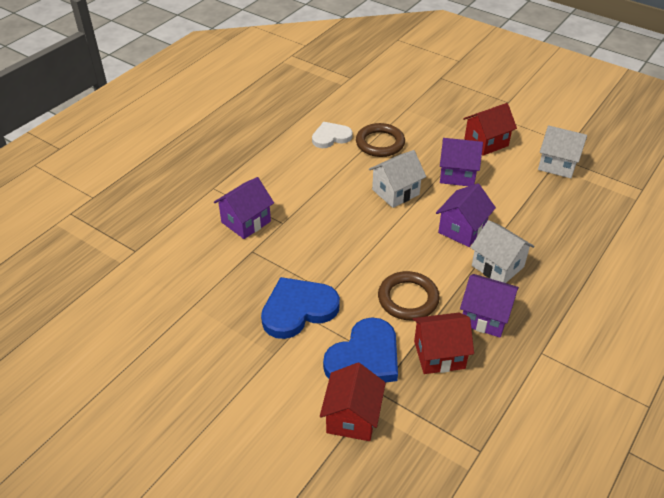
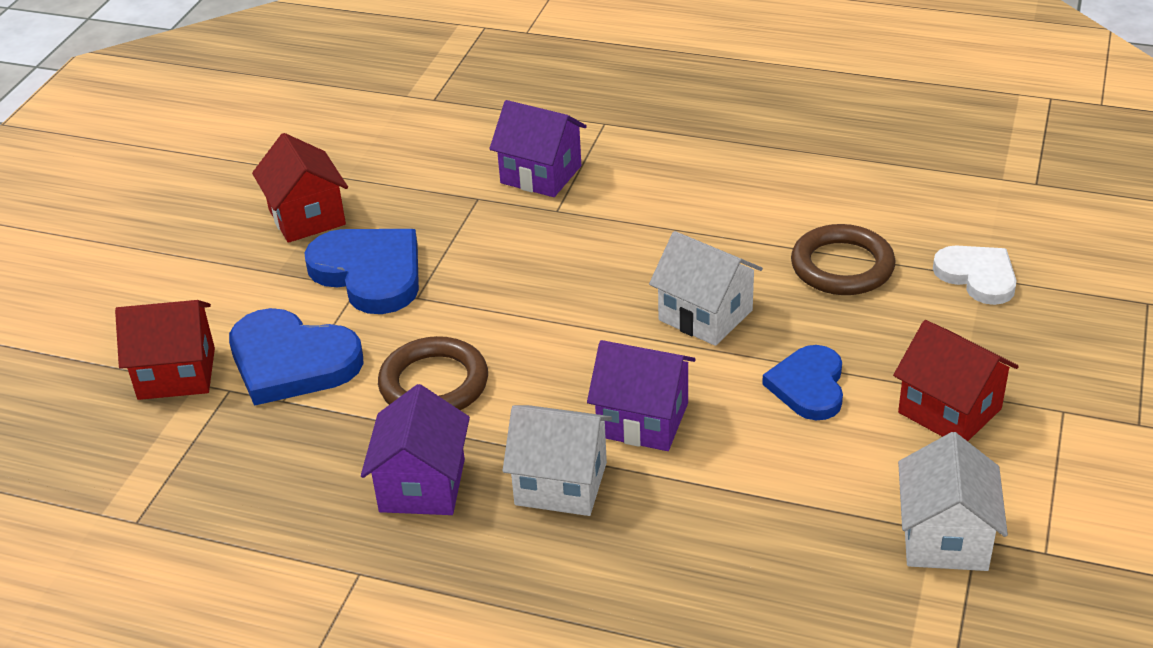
camera: 75 degrees right, 5 degrees down
white heart [312,122,353,148] -> white heart moved to [933,246,1017,305]
red house [413,313,474,374] -> red house moved to [252,133,348,243]
purple house [440,138,483,186] -> blue heart [762,345,843,420]
white house [470,220,535,283] -> white house turned 75 degrees clockwise [502,405,612,516]

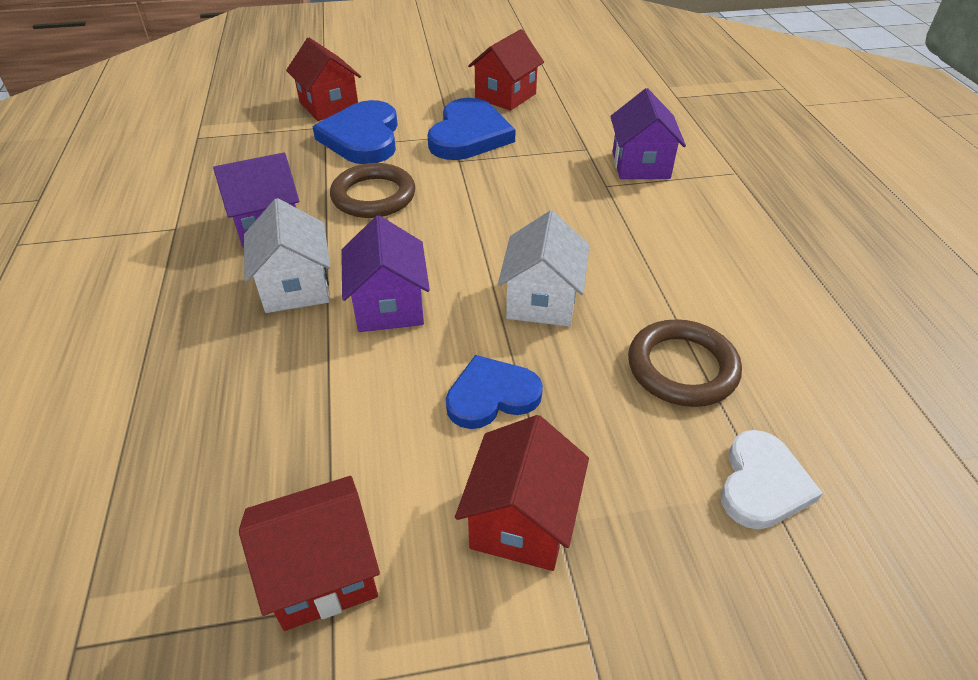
camera: 60 degrees right, 5 degrees up
white house [898,432,1008,571] -> red house [239,476,380,631]

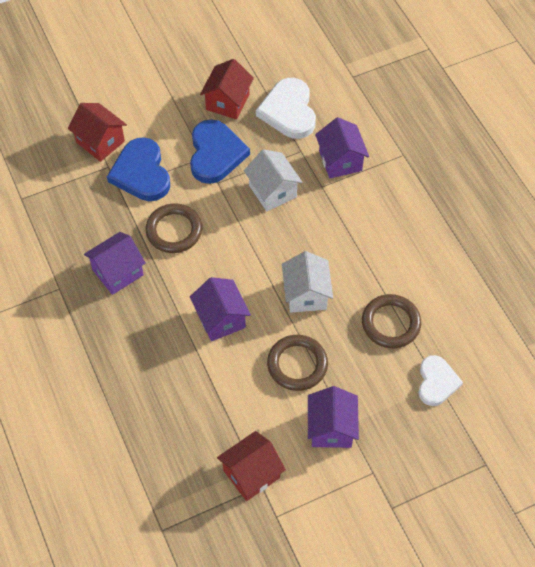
camera: 15 degrees left, 15 degrees up
white house [244,198,331,313] -> white house moved to [244,149,303,211]
blue heart [446,355,543,429] -> brown ring [267,335,328,391]
red house [455,415,589,571] -> purple house [308,386,359,448]
none -> white heart [256,78,316,139]

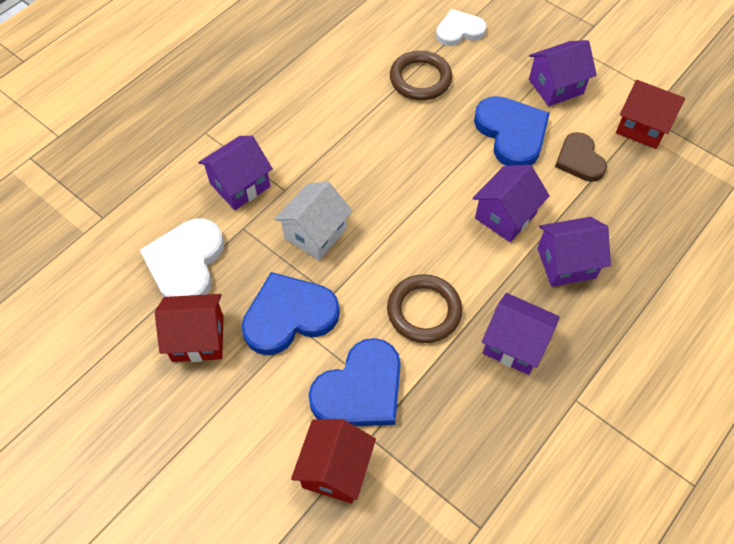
camera: 115 degrees left, 0 degrees up
white heart [256,78,316,139] -> white heart turned 135 degrees clockwise [140,218,224,297]
brown ring [267,335,328,391] -> blue heart [474,96,550,166]
white house [282,251,333,313] -> none
none -> purple house [537,217,611,287]
none -> brown heart [555,132,607,182]

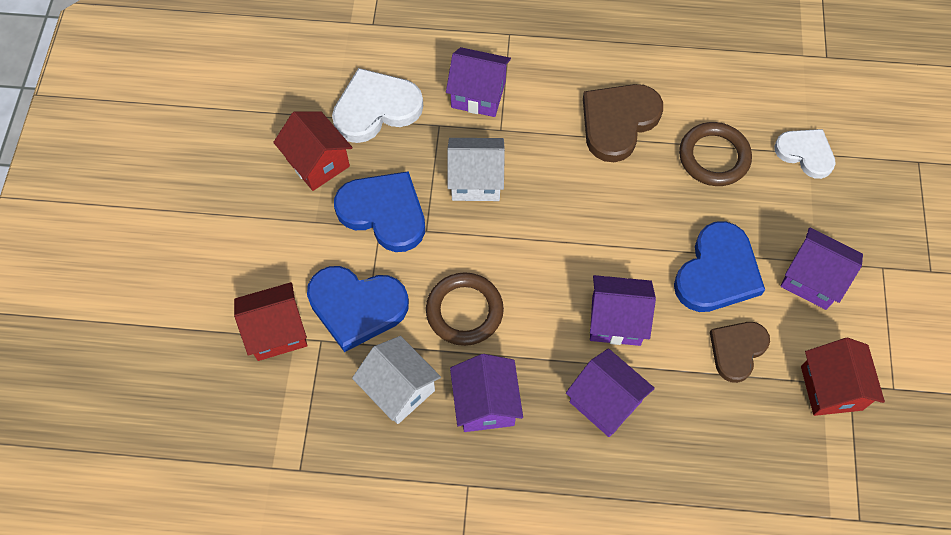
camera: 55 degrees right, 5 degrees up
none -> white house [352,336,441,424]
none -> brown heart [583,84,663,162]

